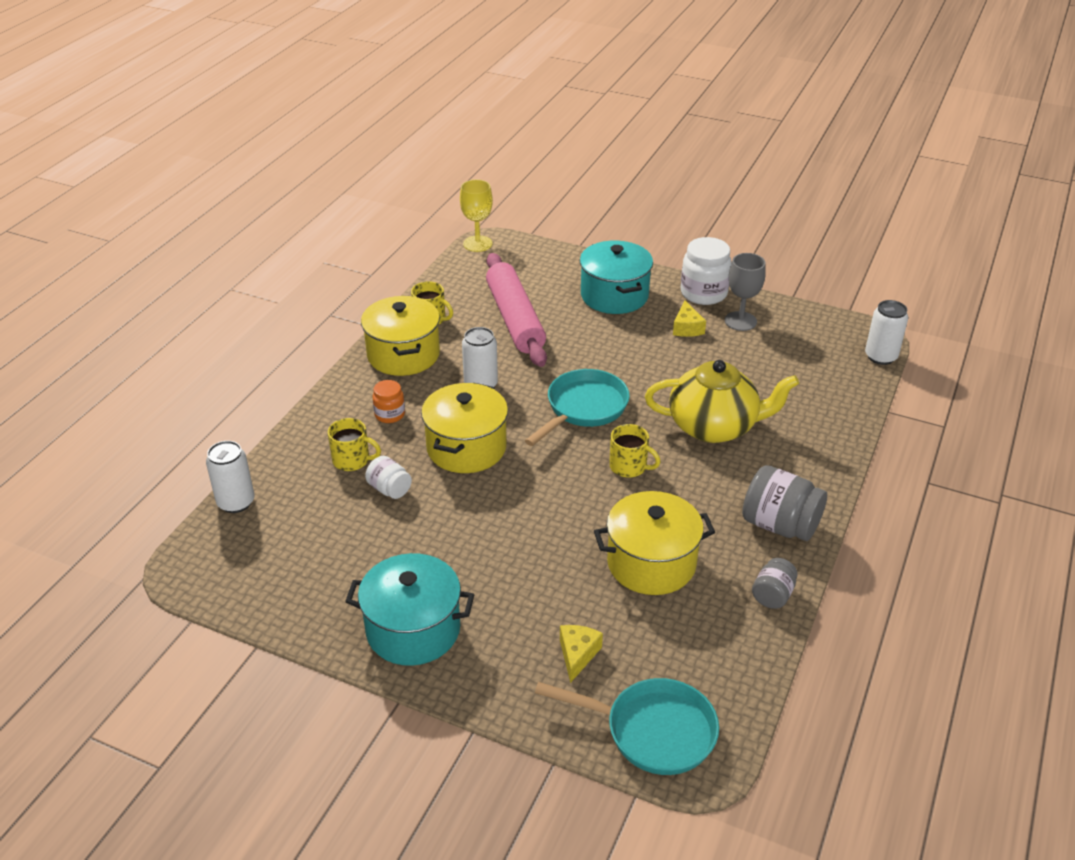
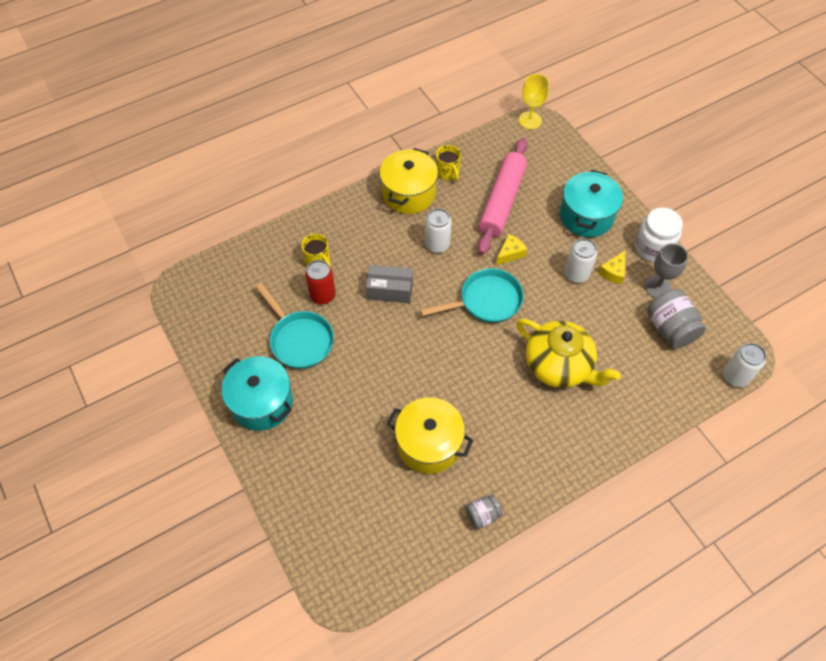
camera: 35 degrees right, 20 degrees up
white can [206,441,254,513] -> white can moved to [564,238,597,283]
white jar [365,456,412,499] -> red can [305,260,336,304]
orange jar [372,380,405,423] -> none
yellow pot [421,383,508,473] -> grey box [366,265,413,303]
turquoise pan [535,678,719,775] -> turquoise pan moved to [255,283,334,369]
yellow cheese [560,625,603,683] -> yellow cheese moved to [496,234,527,265]
yellow mug [609,424,660,478] -> none
grey jar [742,465,827,541] -> grey jar moved to [647,289,706,349]

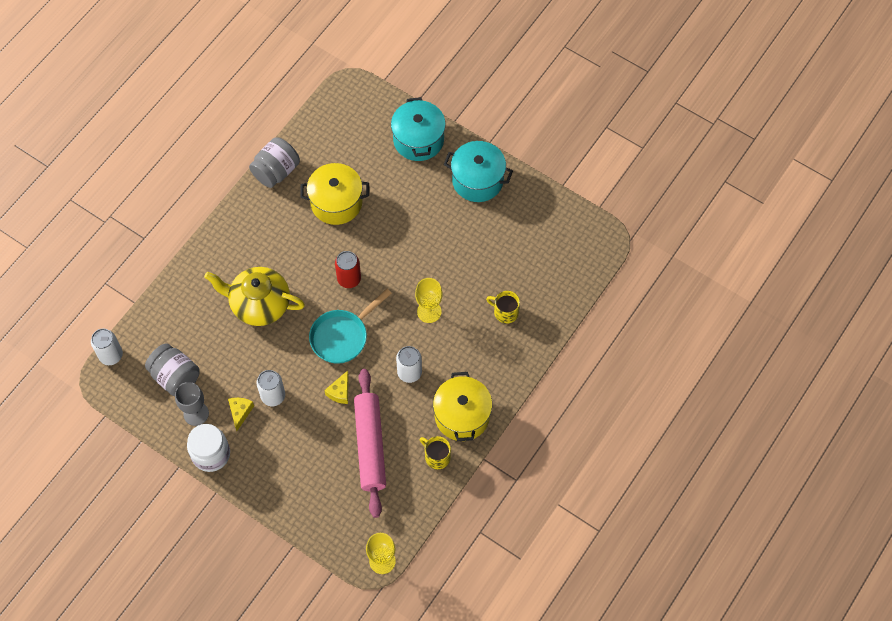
camera: 155 degrees right, 5 degrees up
turquoise pan [255,283,334,369] -> none
red can [305,260,336,304] -> red can moved to [335,251,361,288]
grey box [366,265,413,303] -> yellow goblet [415,278,442,323]
grey jar [465,495,503,530] -> grey jar [249,137,300,188], size x1.77
turquoise pot [560,170,623,237] -> turquoise pot moved to [391,97,446,161]

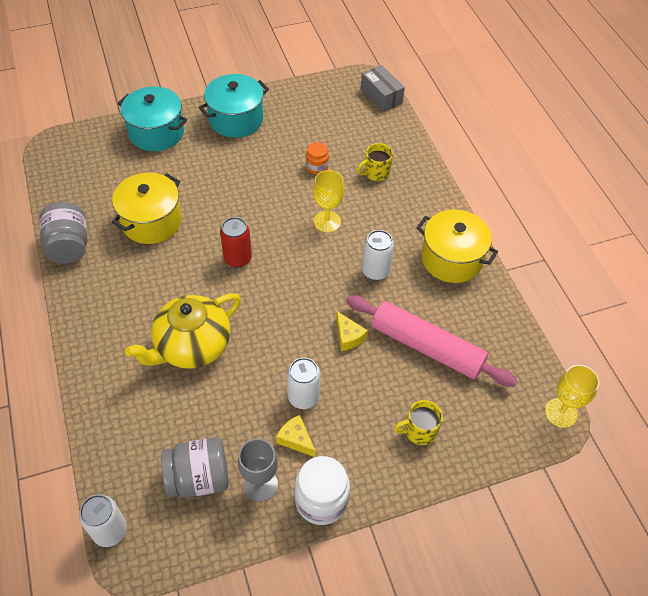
camera: 55 degrees left, 10 degrees down
turquoise pan [309,289,392,364] -> none
yellow mug [420,436,451,469] -> yellow mug moved to [394,400,443,445]
none -> orange jar [306,142,329,174]
none -> grey box [361,65,405,112]

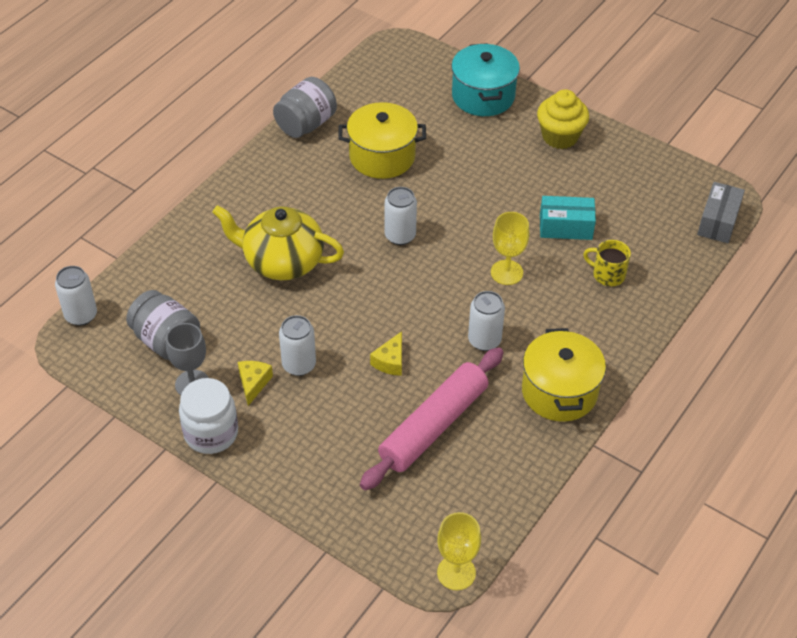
camera: 55 degrees right, 5 degrees down
turquoise pot [199,74,269,138] -> yellow cupcake [537,89,589,149]
red can [220,217,252,268] -> white can [385,187,417,245]
orange jar [306,142,329,174] -> turquoise box [540,196,596,240]
pink rolling pin [346,295,517,387] -> pink rolling pin turned 45 degrees clockwise [360,347,504,490]
yellow mug [394,400,443,445] -> none

